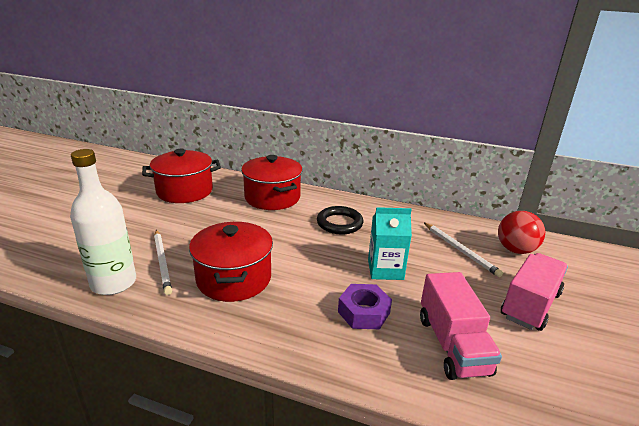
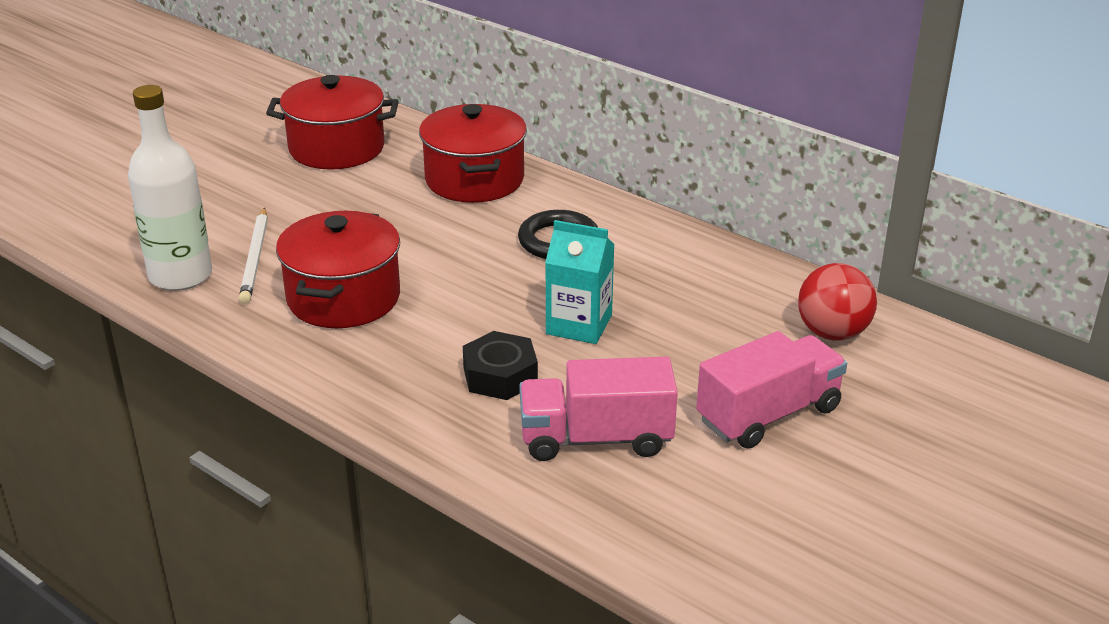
camera: 20 degrees right, 5 degrees up
purple nut [338,284,392,329] -> black nut [463,331,538,400]
pink truck [420,272,502,380] -> pink truck turned 75 degrees clockwise [520,357,678,461]
white pencil [424,223,503,277] -> none

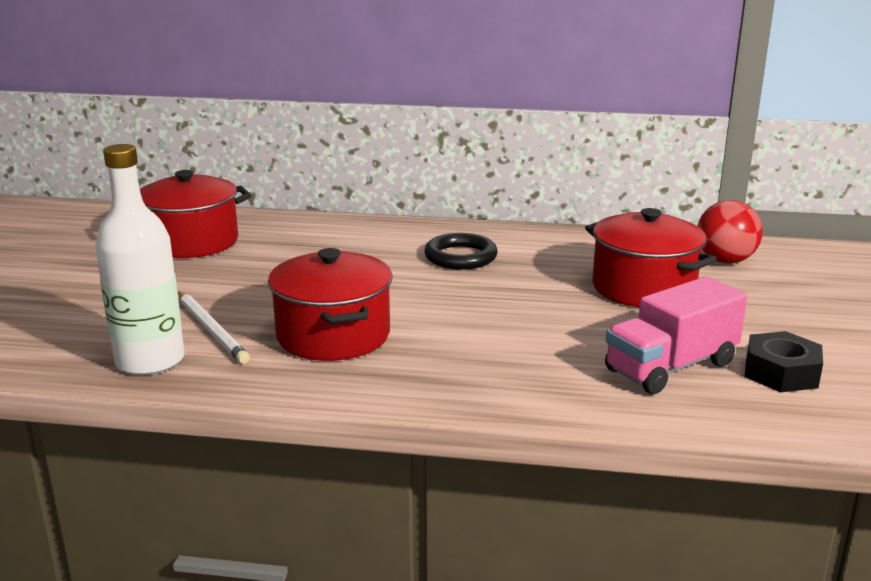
camera: 30 degrees left, 10 degrees down
red pot [419,104,527,203] -> red pot moved to [585,208,717,307]
black nut [463,331,538,400] -> black nut moved to [745,331,823,392]
turquoise carton [545,220,615,344] -> none
pink truck [696,331,847,449] -> none

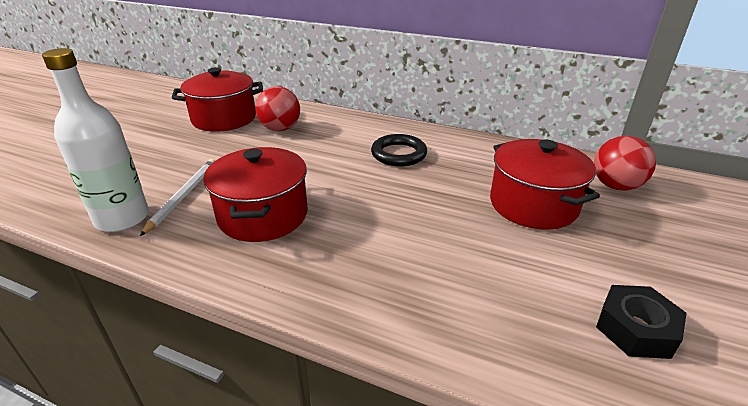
camera: 15 degrees right, 10 degrees up
white pencil [178,292,250,364] -> white pencil turned 150 degrees counterclockwise [140,159,215,236]
pink truck [605,276,747,394] -> none
none -> red ball [255,86,300,131]

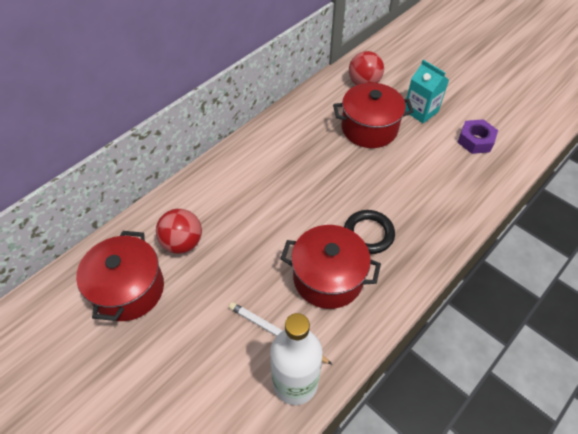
camera: 70 degrees left, 20 degrees up
black ring [371,134,427,167] -> black ring moved to [344,210,395,254]
black nut [596,285,686,359] -> purple nut [457,119,498,154]
none -> turquoise carton [405,60,449,123]

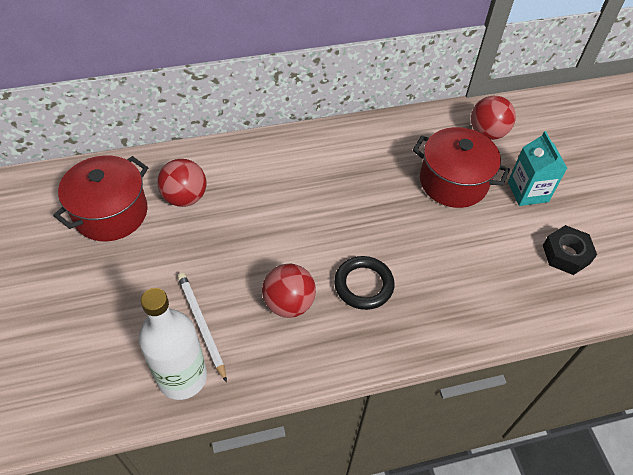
camera: 30 degrees right, 0 degrees up
red pot [280,225,381,309] -> red ball [262,264,316,318]
purple nut [457,119,498,154] -> black nut [543,225,597,275]

